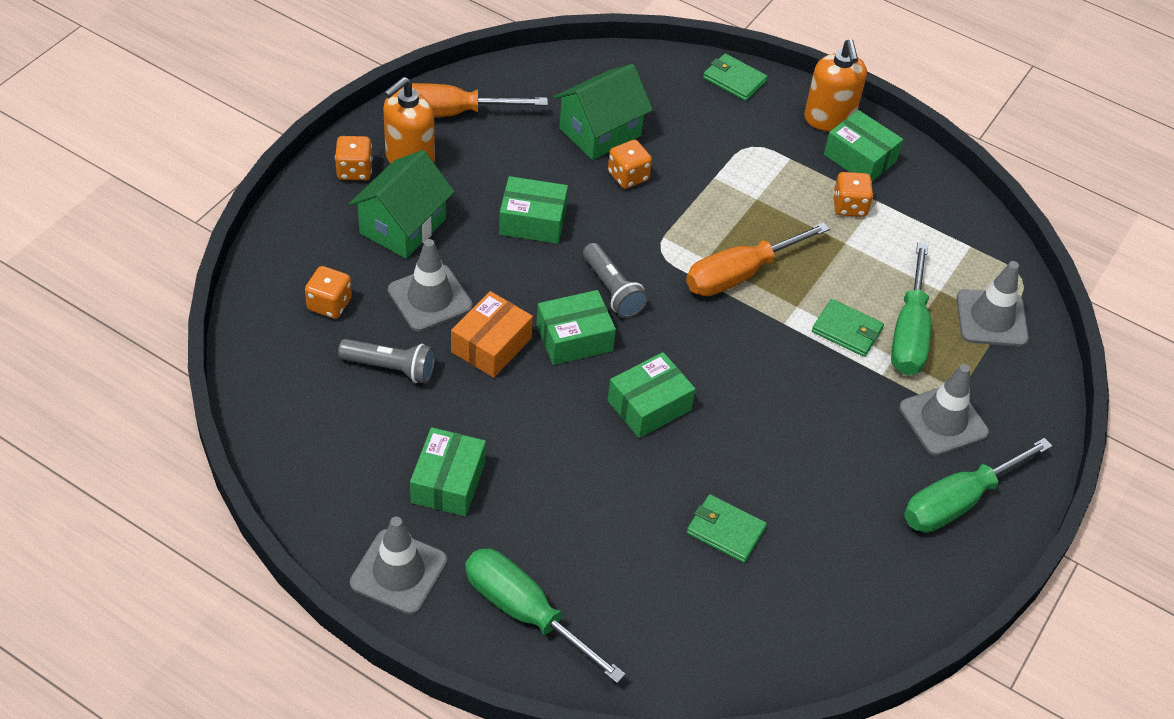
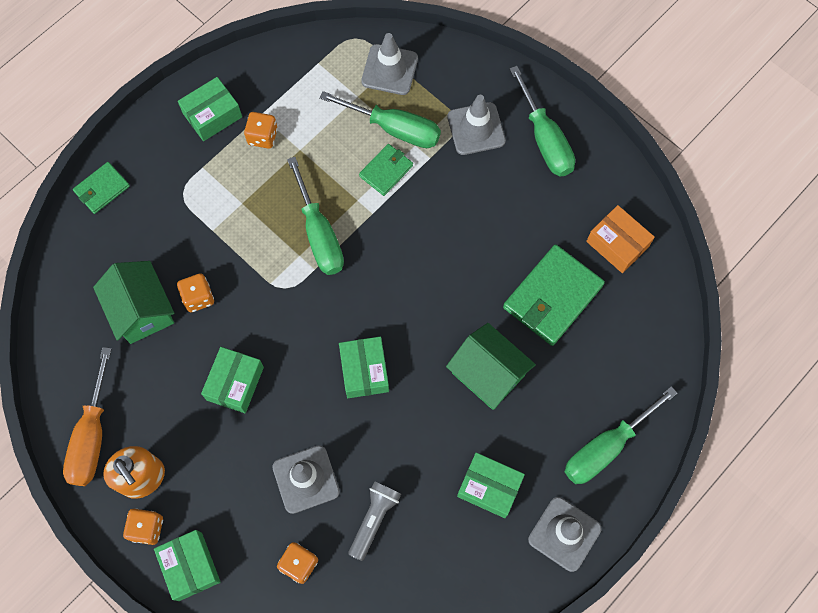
camera: 75 degrees left, 20 degrees up
green house [349,150,455,259] -> green house moved to [446,323,536,410]
orange box [451,291,533,378] -> orange box moved to [586,205,655,273]
grey flashlight [583,243,648,318] -> none
green box [608,352,696,438] -> green box moved to [154,530,221,601]
orange screwdriver [686,222,830,296] -> green screwdriver [287,157,344,275]
green wallet [687,494,767,563] -> green wallet [503,245,605,346], size x1.80
orange soap dispenser [804,39,867,131] -> none

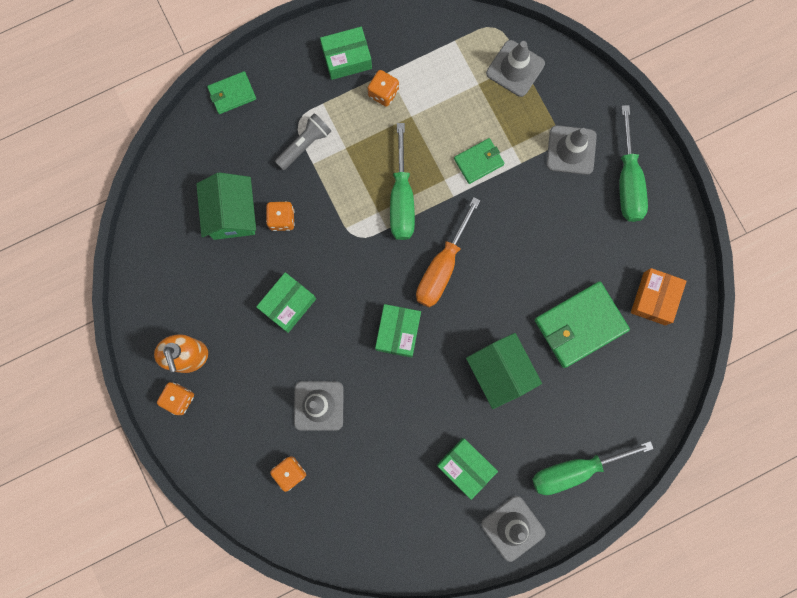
camera: 20 degrees right, 10 degrees up
orange screwdriver [63,347,112,486] -> orange screwdriver moved to [416,197,481,307]
green box [154,530,221,601] -> none
green screwdriver [319,91,441,148] -> none
grey flashlight [348,481,401,561] -> grey flashlight moved to [275,113,331,170]
orange box [586,205,655,273] -> orange box turned 45 degrees clockwise [631,268,687,325]

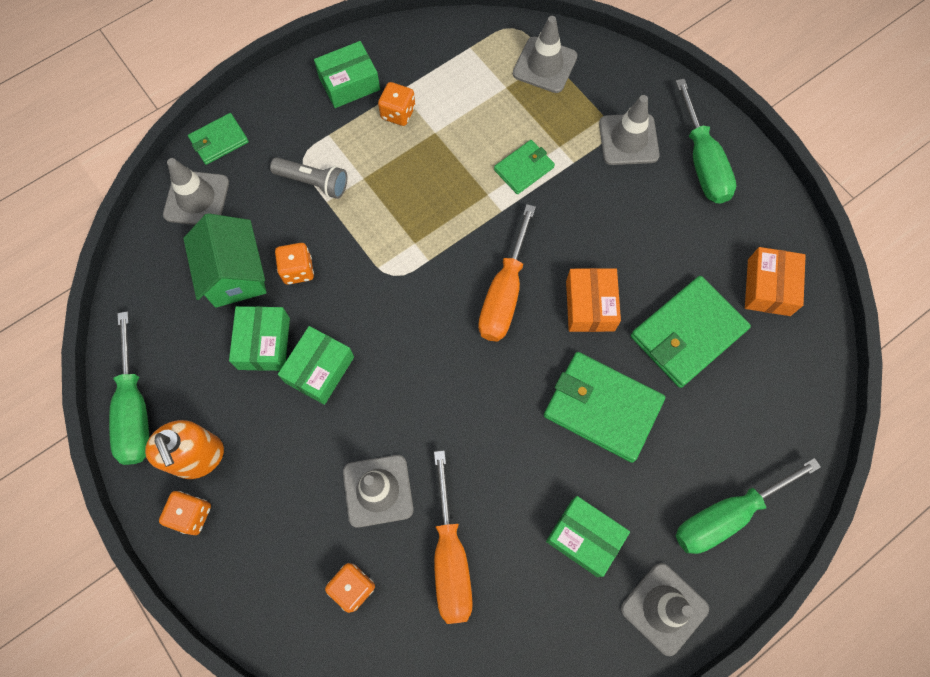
camera: 10 degrees left, 10 degrees down
grey flashlight [275,113,331,170] -> grey flashlight turned 75 degrees clockwise [270,157,347,199]
green box [375,304,421,358] -> green box moved to [229,306,290,371]
green screwdriver [390,123,415,240] -> green screwdriver moved to [109,311,149,465]
green house [466,333,542,409] -> green wallet [544,352,665,463]
none -> grey traffic cone [163,158,229,225]
none -> orange screwdriver [434,450,473,624]
none -> orange box [566,268,621,332]

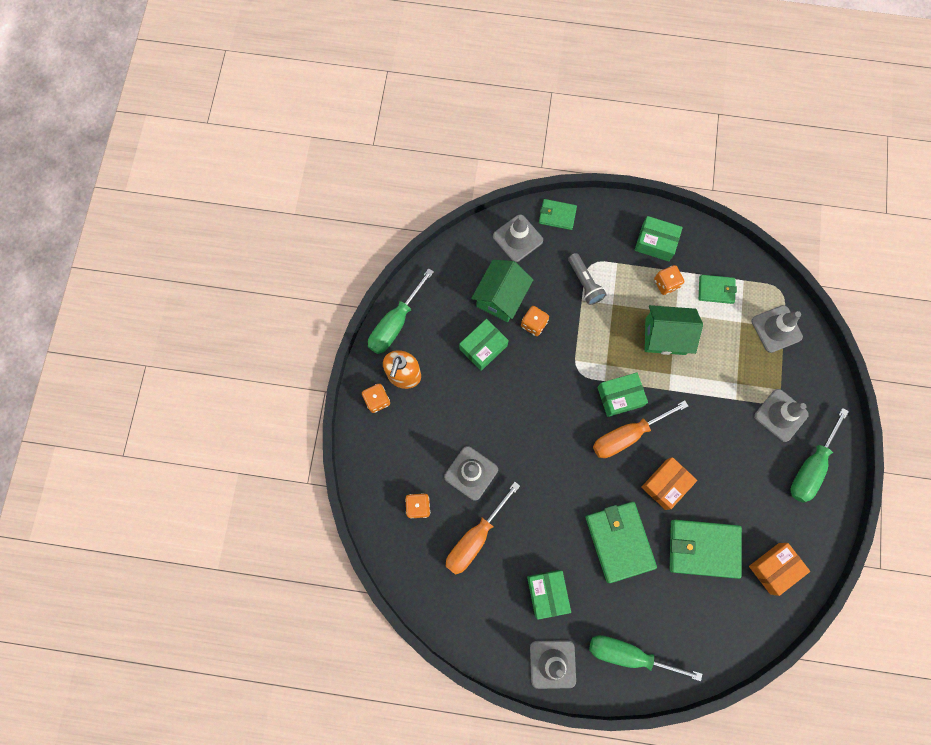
camera: 45 degrees right, 5 degrees up
green box [278,326,354,405] -> green box moved to [597,372,648,417]
green wallet [494,140,555,194] -> green wallet moved to [699,275,737,304]
none -> green house [645,305,703,355]

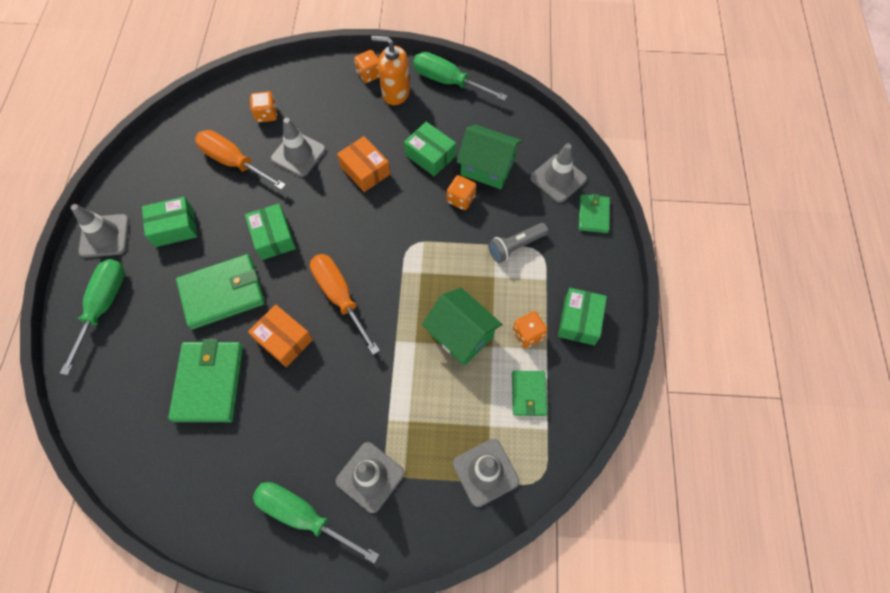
camera: 85 degrees right, 10 degrees down
green box [597,372,648,417] -> green box moved to [245,203,296,260]
green house [645,305,703,355] -> green house turned 45 degrees counterclockwise [422,288,502,366]
orange box [749,543,810,596] -> orange box moved to [337,136,390,192]

